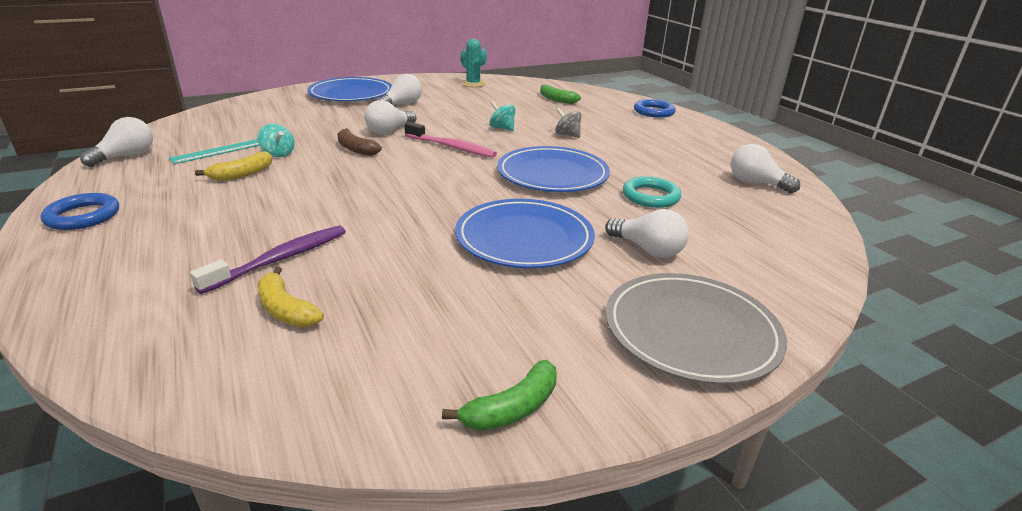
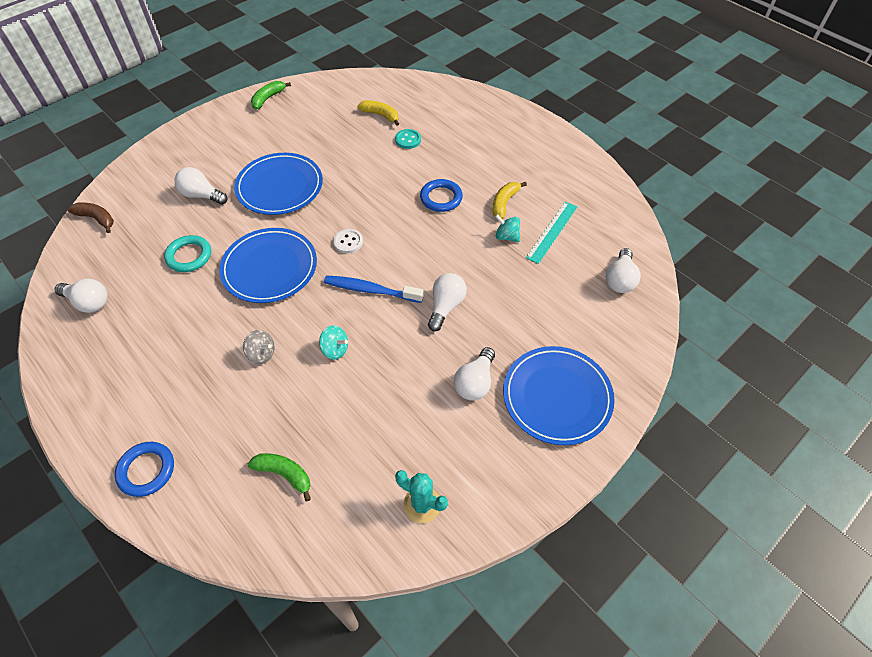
camera: 165 degrees right, 25 degrees up
blue ring [41,193,119,230] -> blue ring moved to [420,179,463,212]
white light bulb [80,117,153,167] -> white light bulb moved to [606,248,641,293]
purple toothbrush [190,226,346,294] -> turquoise button [395,129,421,149]
brown banana [337,129,382,156] -> brown banana moved to [68,202,114,233]
pink toothbrush [404,122,497,158] -> blue toothbrush [324,275,424,303]
grey plate [606,273,787,385] -> none
none -> white button [333,229,363,254]

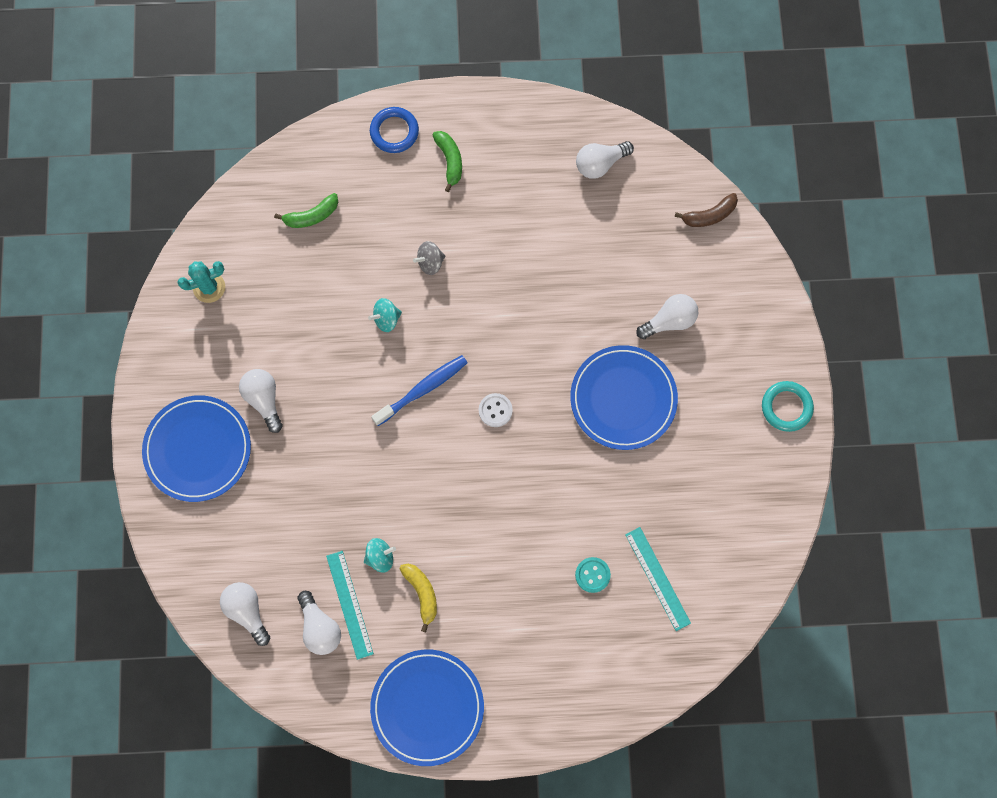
camera: 130 degrees right, 20 degrees up
turquoise ring [164,235,211,272] -> turquoise ring moved to [762,381,814,432]
blue plate [219,228,317,303] -> blue plate moved to [370,650,484,766]
green banana [251,81,291,109] -> green banana moved to [433,131,462,192]
yellow banana [357,100,399,126] -> turquoise ruler [625,527,691,631]
blue ring [420,179,463,212] -> none
white light bulb [428,273,467,331] -> white light bulb moved to [297,591,341,655]

